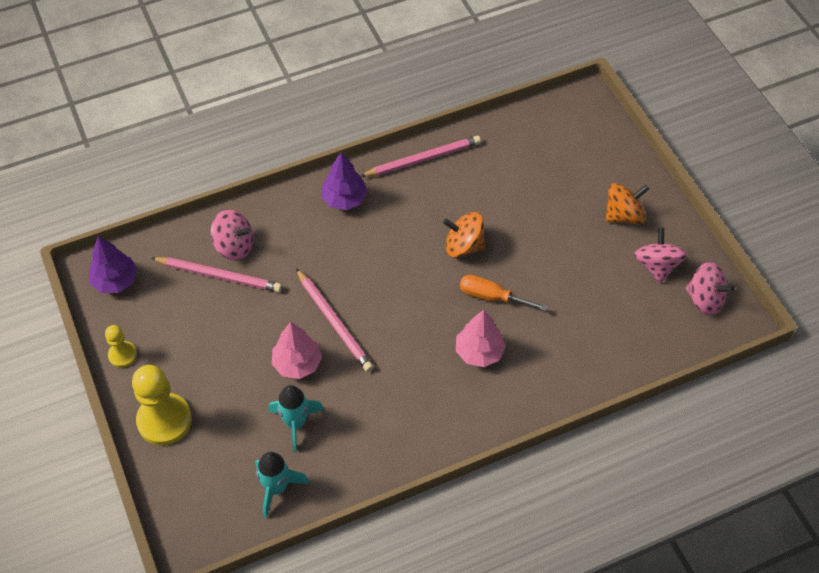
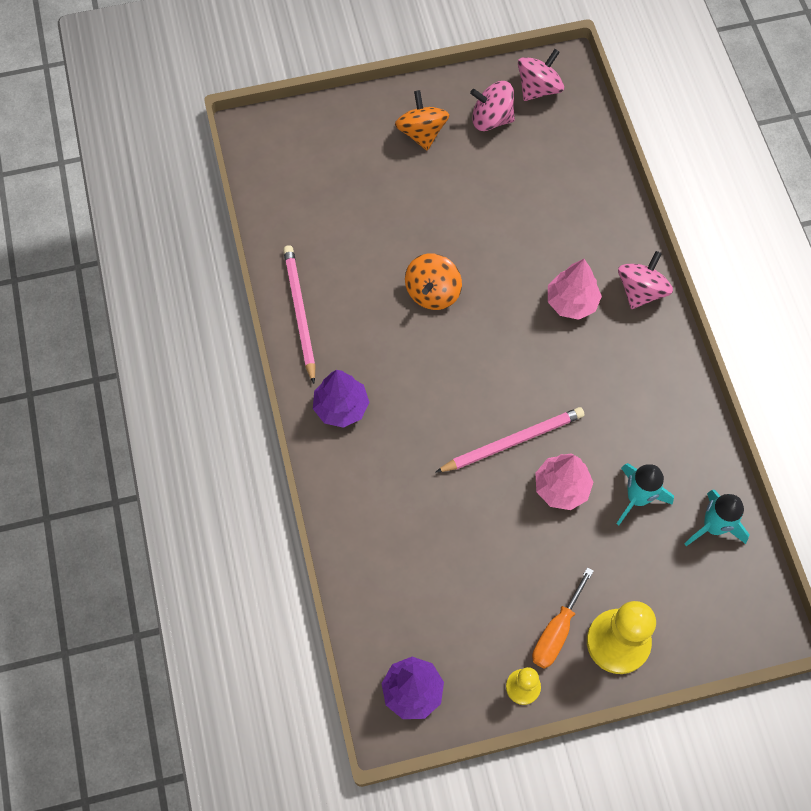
camera: 80 degrees left, 10 degrees up
pink pencil [151,257,282,292] -> none
pink spinning top [211,209,253,261] -> pink spinning top moved to [618,251,673,309]
orange screwdriver [460,275,548,311] -> orange screwdriver moved to [532,567,594,669]

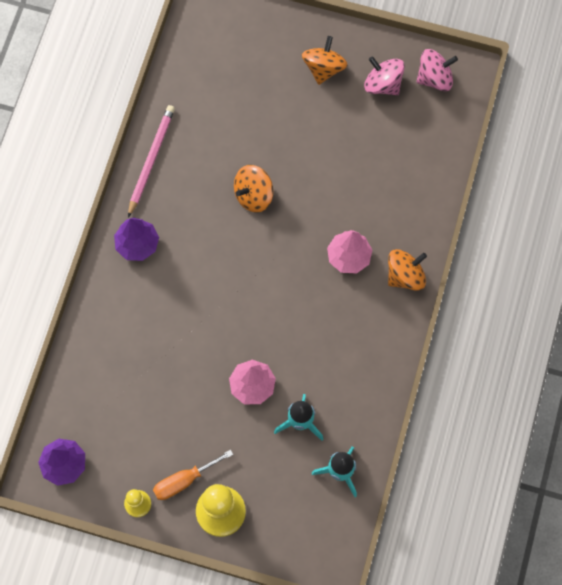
camera: 30 degrees right, 5 degrees up
pink pencil [435,407,584,473] -> none
pink spinning top [618,251,673,309] -> orange spinning top [388,249,427,291]

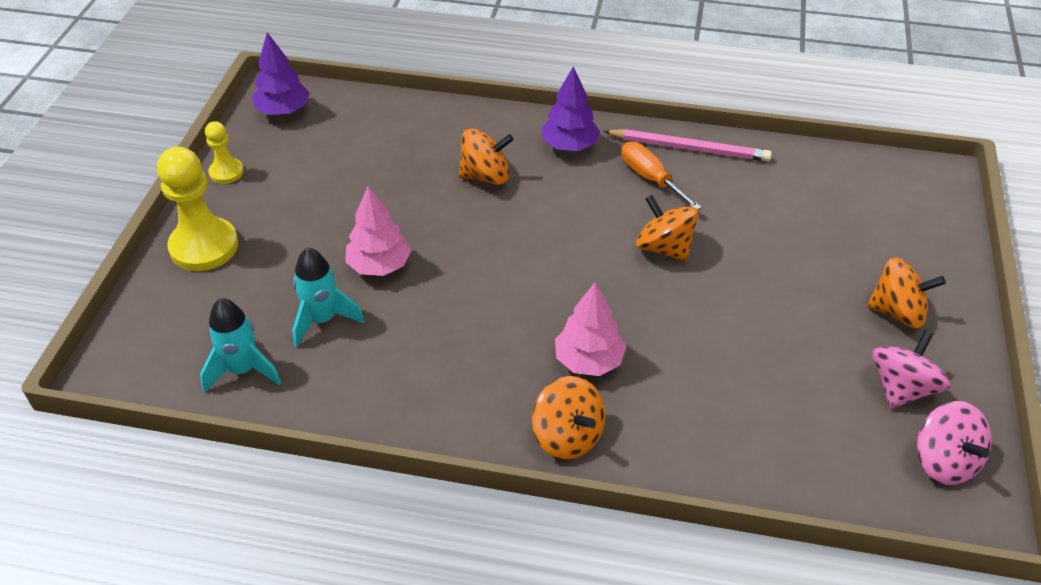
camera: 85 degrees right, 25 degrees down
orange screwdriver [153,450,233,500] -> orange screwdriver moved to [621,142,702,210]
none -> orange spinning top [459,128,514,185]

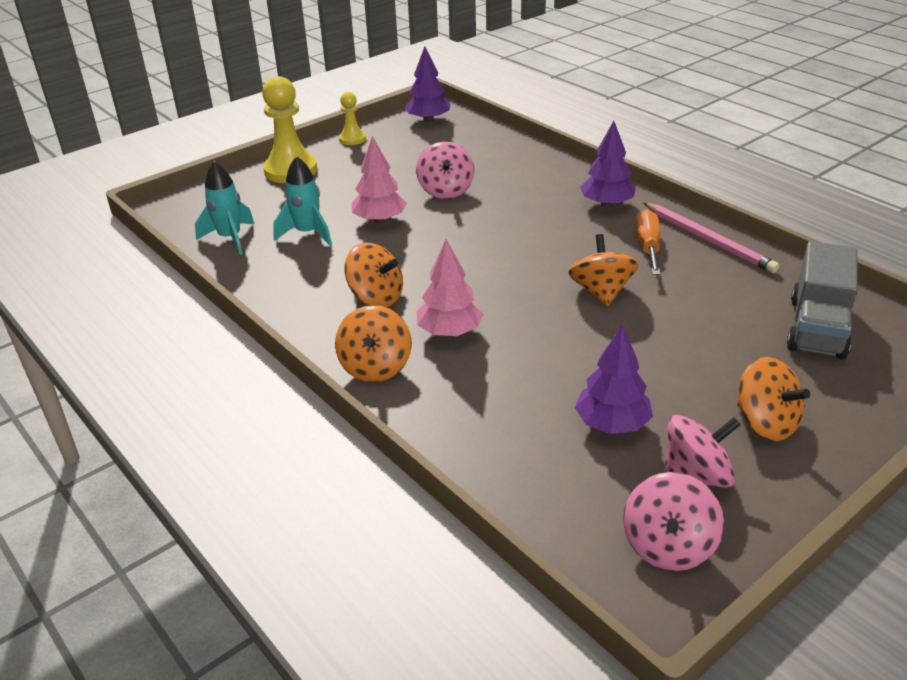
camera: 40 degrees right, 10 degrees down
orange spinning top [459,128,514,185] -> orange spinning top moved to [344,243,403,307]
none -> pink spinning top [416,142,474,199]
none -> purple tree [574,324,653,434]
none -> grey truck [787,241,858,360]

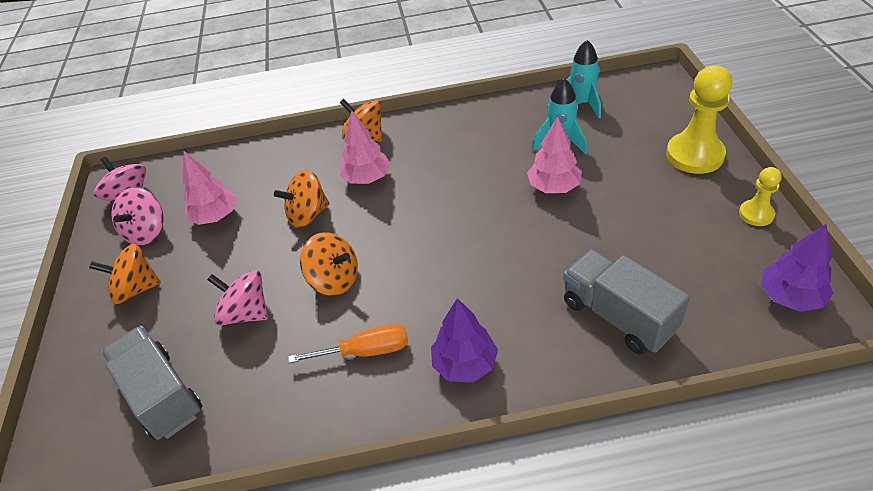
camera: 125 degrees right, 10 degrees up
orange spinning top [344,243,403,307] -> orange spinning top moved to [274,170,329,228]
pink spinning top [416,142,474,199] -> pink spinning top moved to [207,270,268,326]
purple tree [574,324,653,434] -> pink tree [183,151,237,225]
orange screwdriver [635,209,661,275] -> orange screwdriver turned 45 degrees counterclockwise [288,324,408,363]
pink pencil [644,203,780,273] -> none
none -> grey truck [563,249,690,354]

